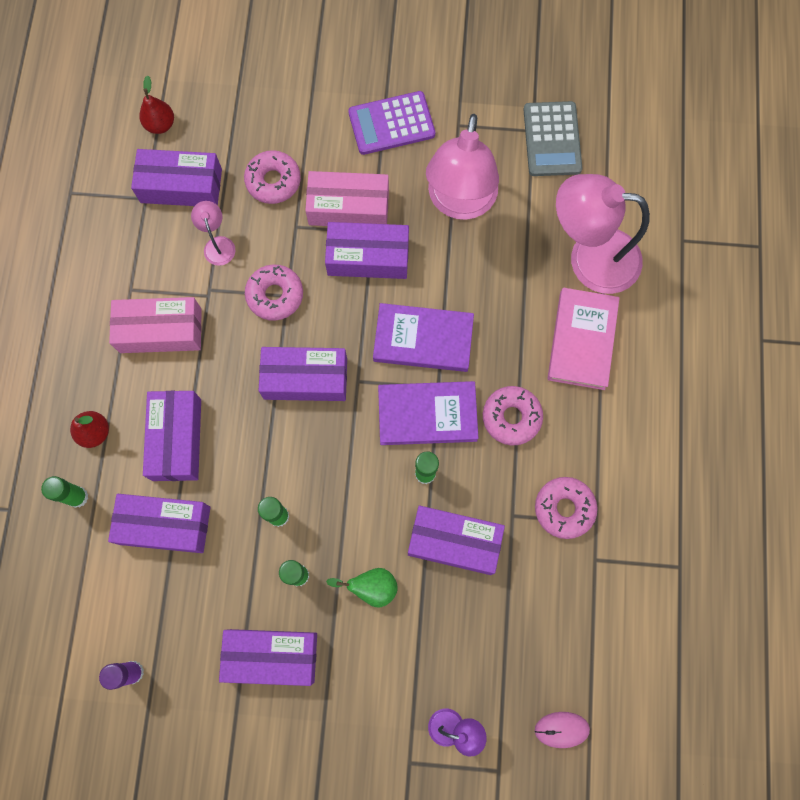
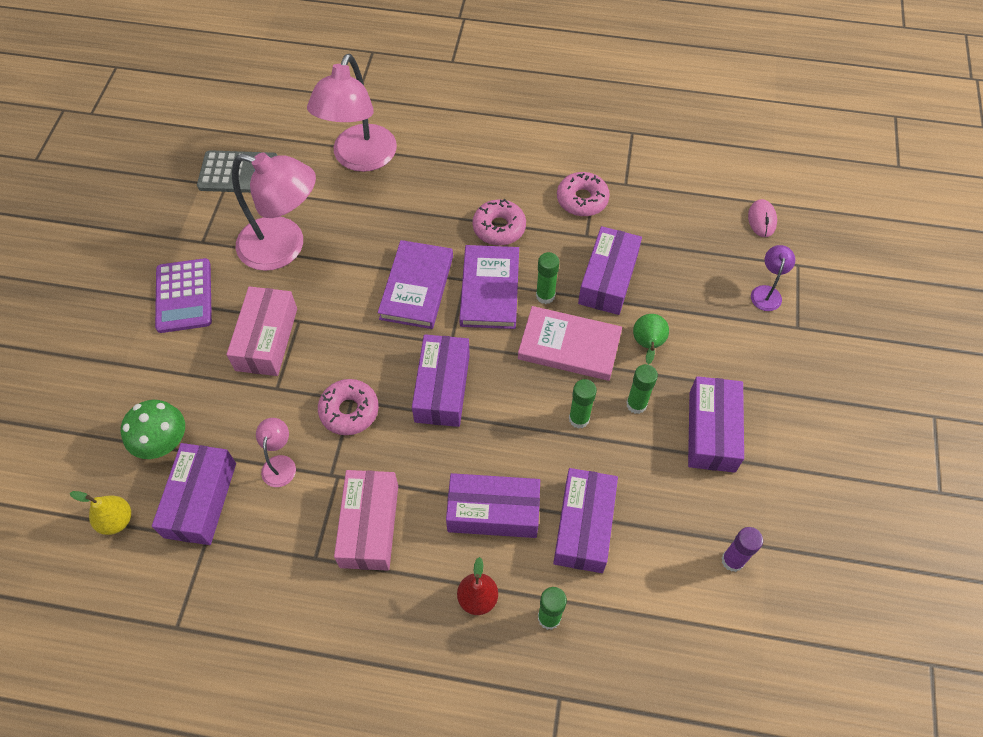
camera: 85 degrees left, 15 degrees down
red pear [139,75,174,134] -> yellow pear [70,491,131,535]
pink lamp [191,201,235,266] -> pink lamp turned 105 degrees clockwise [256,418,296,487]
pink donut [244,150,301,204] -> none
purple box [325,222,409,279] -> none
pink book [547,288,620,390] -> pink book moved to [518,306,622,381]
none -> green mushroom [121,400,185,459]

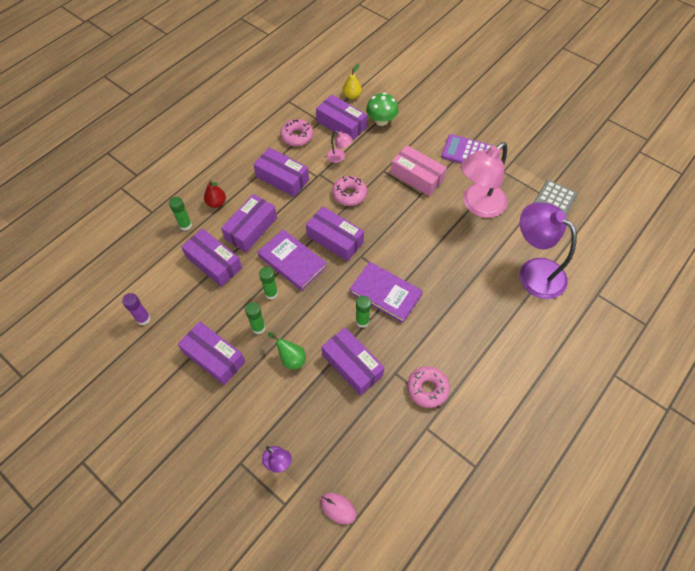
camera: 120 degrees right, 0 degrees up
pink lamp [307,54,397,172] -> purple lamp [520,202,577,299]
pink box [334,470,398,571] -> purple box [253,148,309,197]
purple book [378,240,453,329] -> purple book moved to [258,229,327,291]
pink donut [473,199,526,246] -> pink donut moved to [280,119,313,146]
pink book [518,306,622,381] -> none

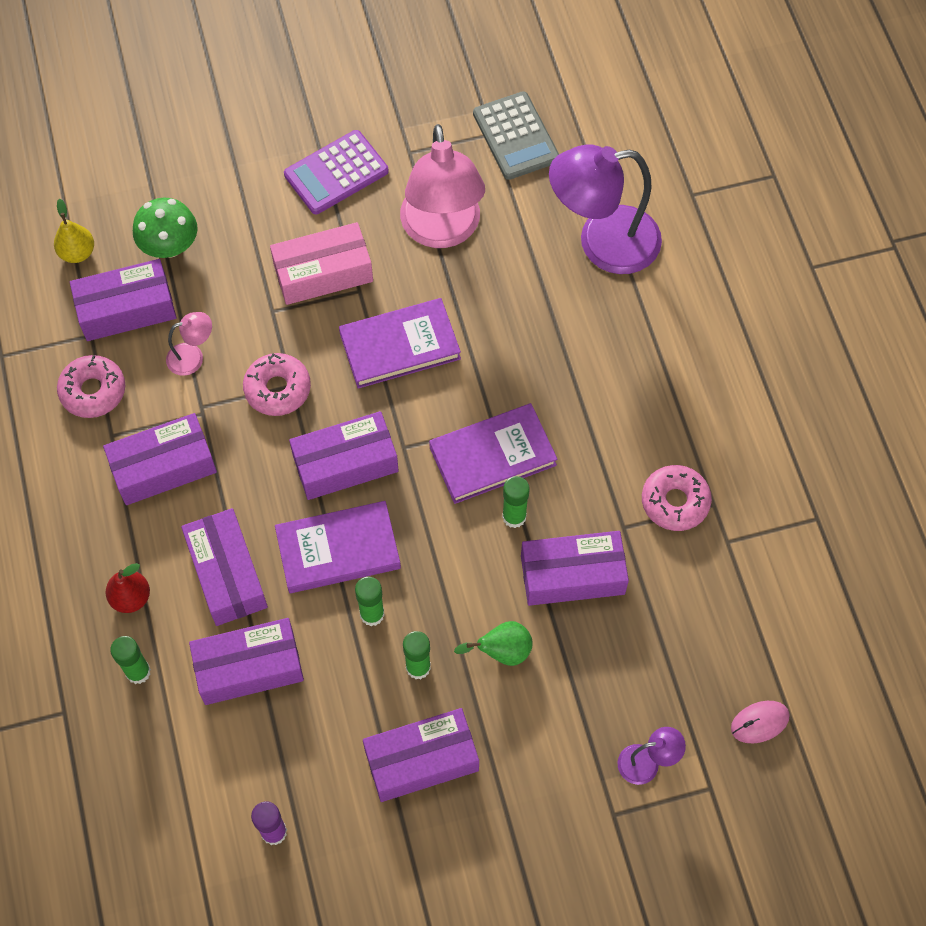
camera: 55 degrees left, 5 degrees up
none -> purple book [339,298,461,389]

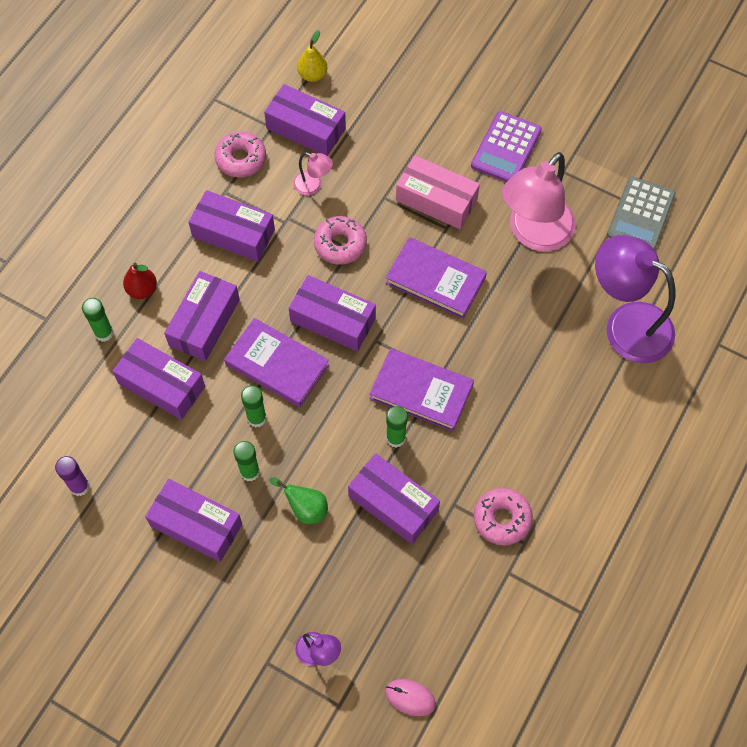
camera: 45 degrees right, 0 degrees up
green mushroom [133,198,198,258] -> none
purple calculator [284,130,389,214] -> purple calculator turned 75 degrees counterclockwise [471,111,542,182]

